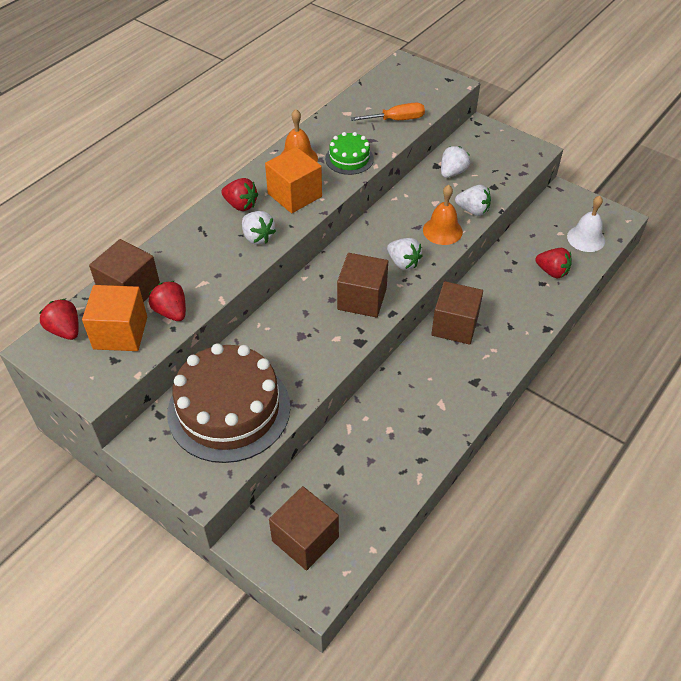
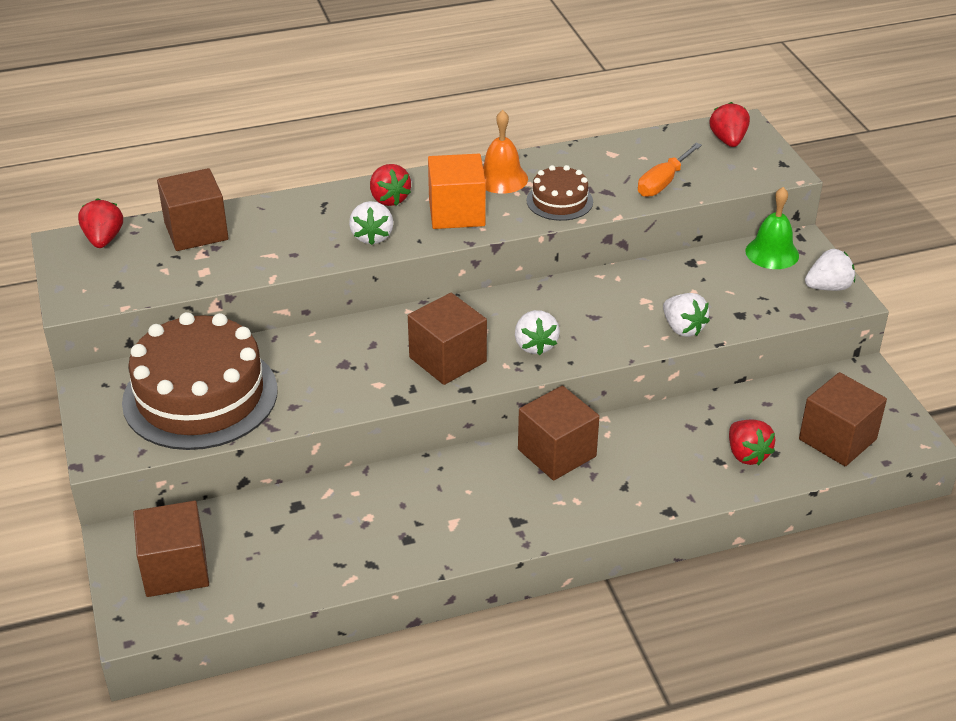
camera: 35 degrees right, 10 degrees down
orange cube [82,285,147,351] -> none
red strawberry [149,281,186,321] -> red strawberry moved to [710,102,750,147]
green cake [325,132,374,175] -> brown cake [527,165,593,221]
orange screwdriver [350,103,425,121] -> orange screwdriver turned 105 degrees clockwise [638,143,702,197]
orange bell [423,185,463,245] -> none
white strawberry [441,146,470,178] -> white strawberry moved to [805,249,855,291]
white bell [567,196,605,252] -> brown cube [799,372,887,466]
none -> green bell [745,187,799,269]

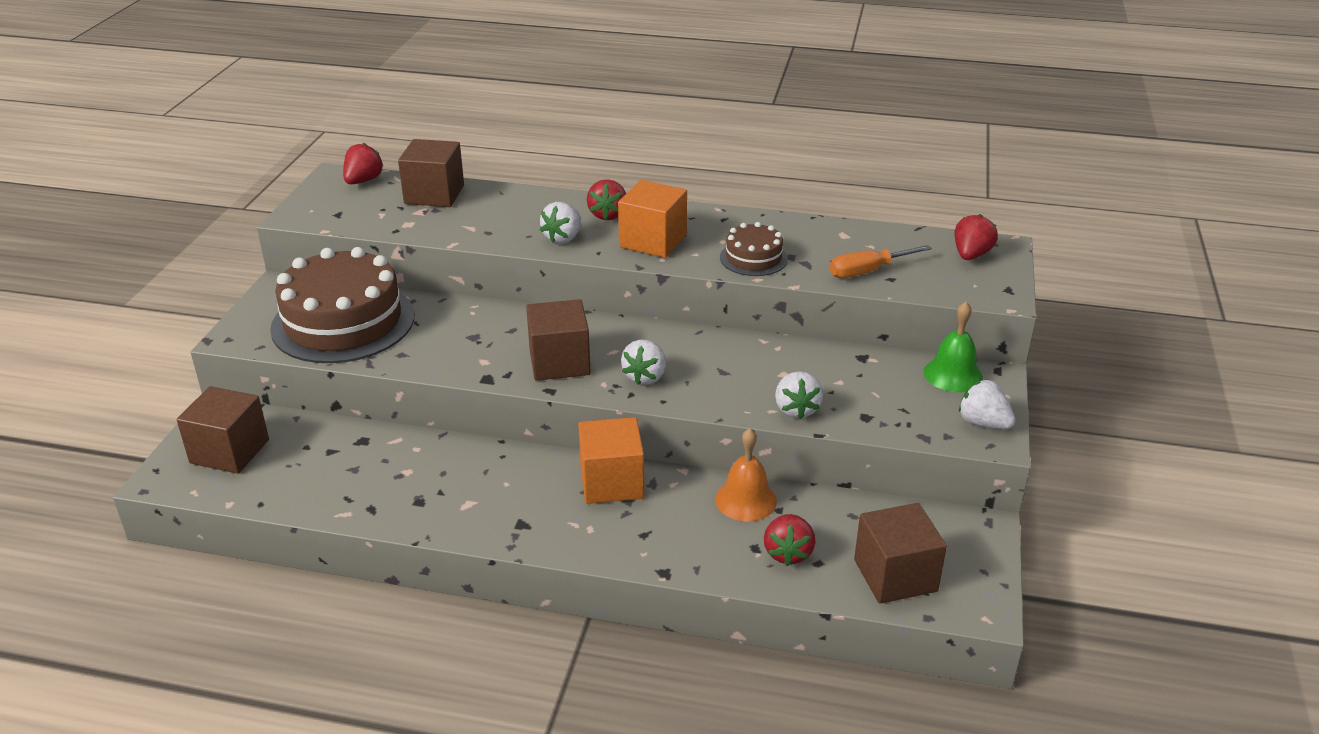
camera: 30 degrees right, 5 degrees down
orange bell [483,110,528,194] -> orange bell moved to [715,428,777,522]
brown cube [518,386,600,480] -> orange cube [578,417,644,504]
white strawberry [805,249,855,291] -> white strawberry turned 150 degrees counterclockwise [959,380,1016,429]

